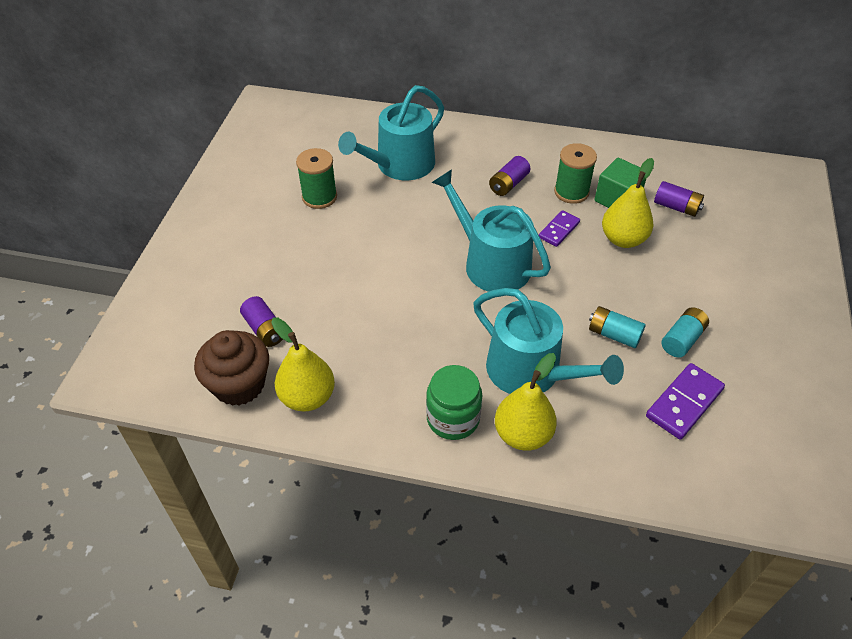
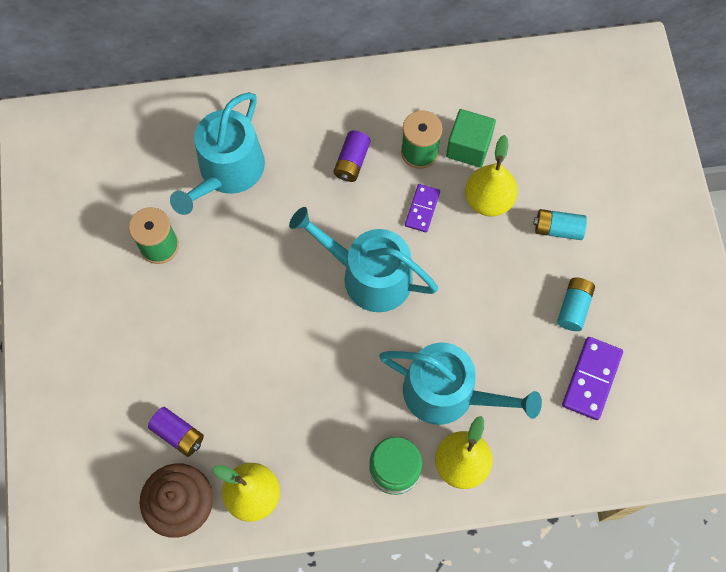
camera: 20 degrees left, 20 degrees up
turquoise battery [589,306,646,348] -> turquoise battery moved to [533,209,587,240]
purple battery [654,181,704,217] -> none

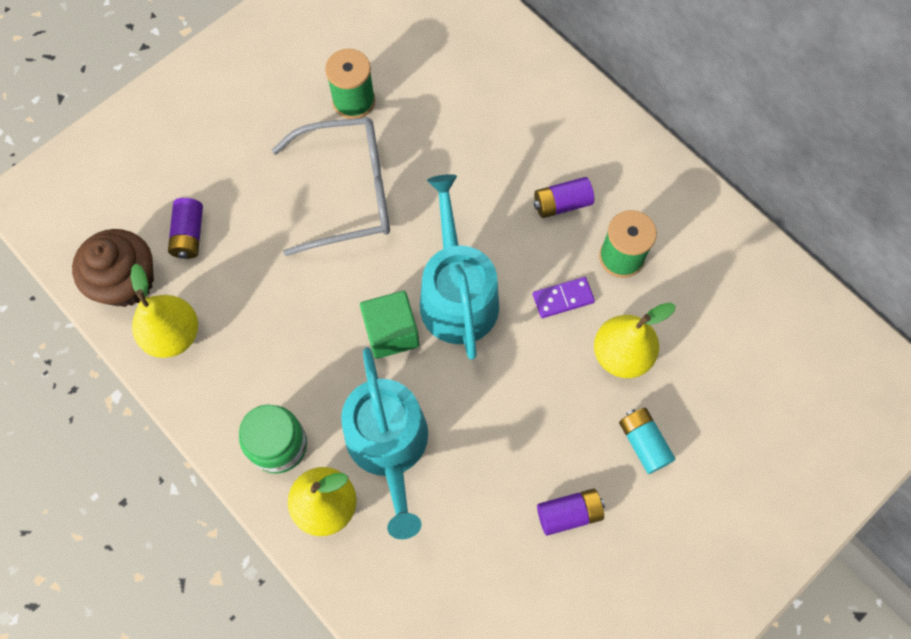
camera: 55 degrees right, 0 degrees up
turquoise watering can [170,92,265,215] -> none
green cube [446,109,496,168] -> green cube moved to [360,291,419,359]
turquoise battery [557,278,595,331] -> purple battery [537,489,605,536]
purple domino [562,337,623,420] -> none
none -> grey glasses [272,117,390,256]

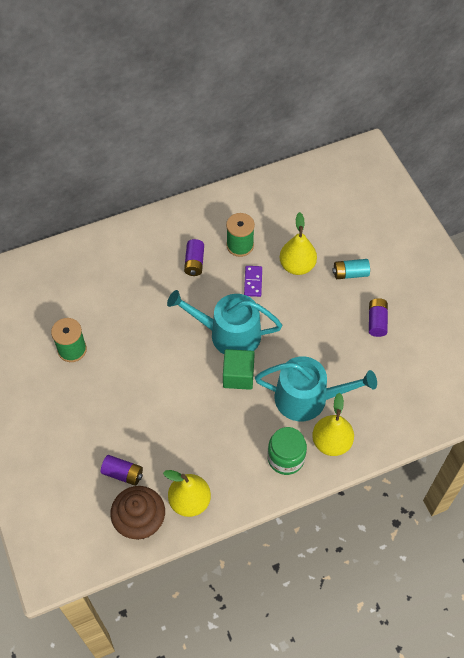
camera: 70 degrees left, 10 degrees down
grey glasses [272,117,390,256] -> none

